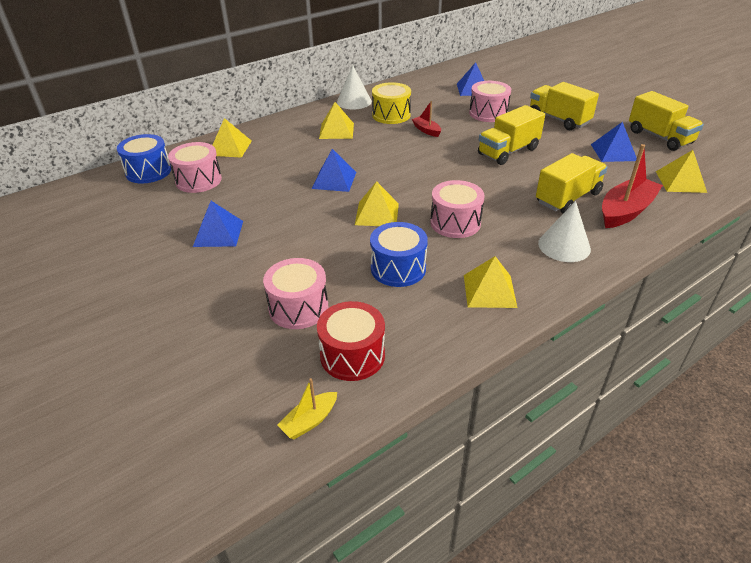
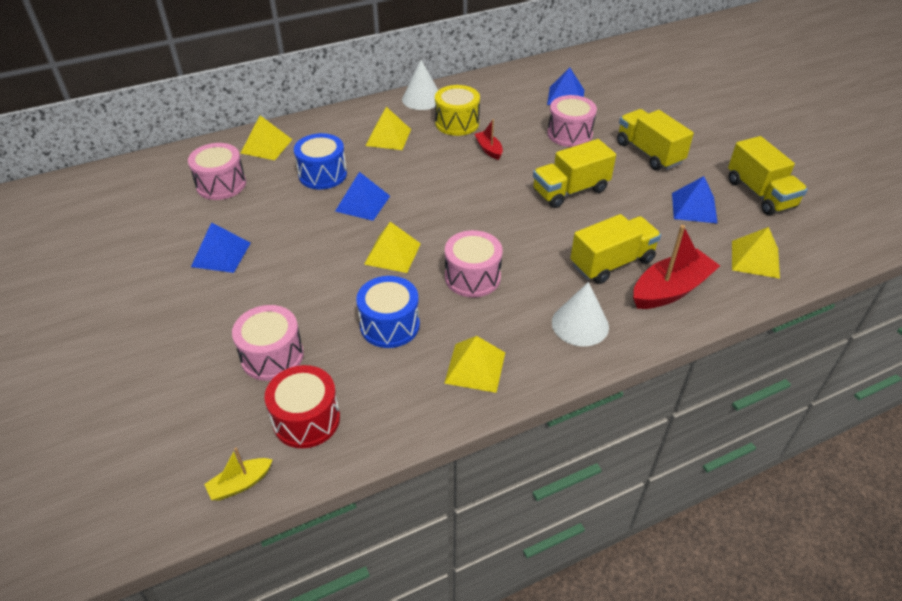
camera: 10 degrees right, 5 degrees up
blue drum [117,134,171,183] -> blue drum moved to [294,133,347,189]

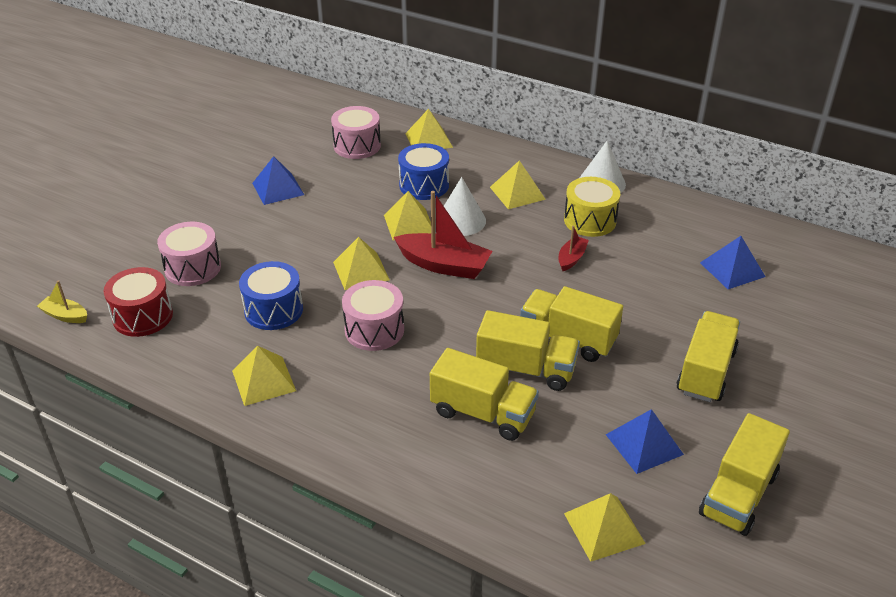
camera: 55 degrees right, 5 degrees down
blue pyramid [335,172,390,221] -> yellow pyramid [384,191,436,240]
pink drum [547,95,597,147] -> none
white cone [552,282,609,346] -> white cone moved to [444,177,486,236]
red boat [633,225,720,309] -> red boat moved to [394,191,492,279]
none -> yellow truck [476,310,580,391]

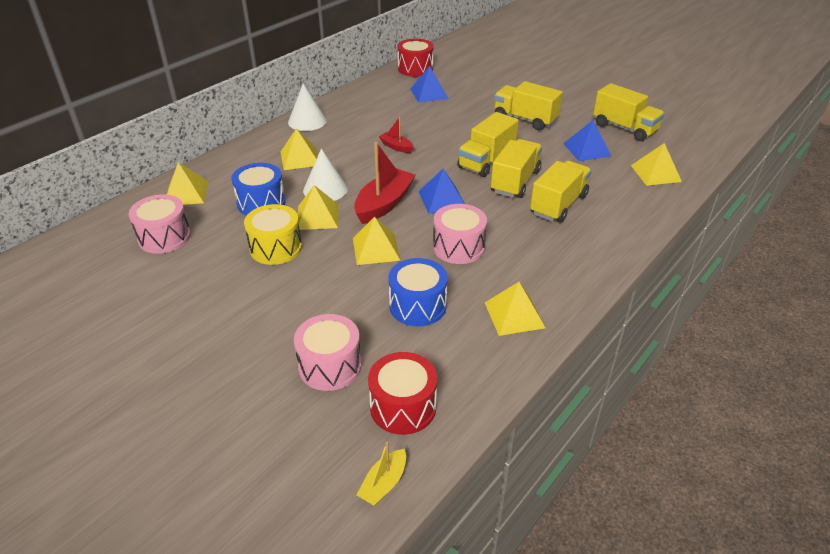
camera: 80 degrees left, 0 degrees up
blue pyramid [252,156,304,205] -> blue pyramid moved to [418,168,465,214]
yellow drum [564,177,620,237] -> yellow drum moved to [244,204,302,265]
none -> red drum [397,39,434,77]

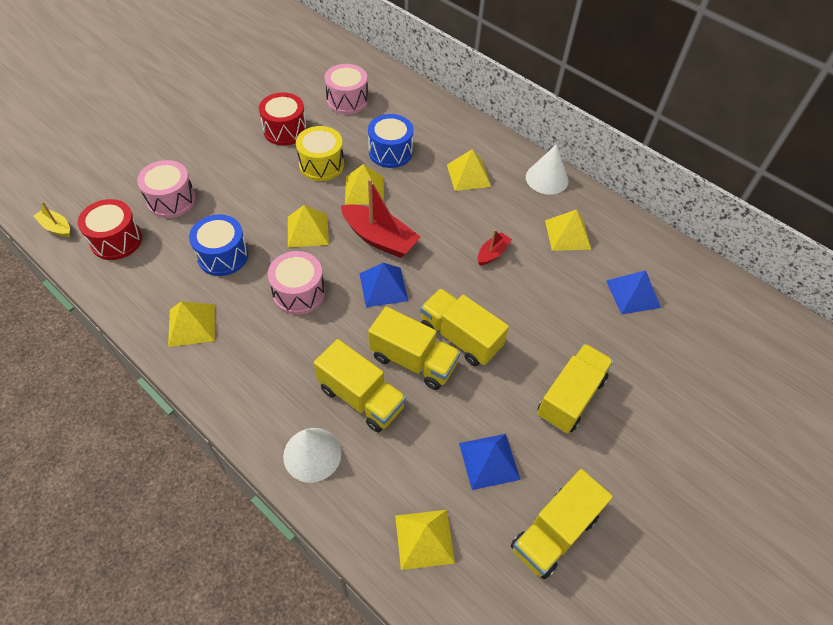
camera: 90 degrees right, 15 degrees up
yellow pyramid [167,162,208,205] -> yellow pyramid moved to [545,209,591,251]
white cone [303,148,348,201] -> white cone moved to [283,428,342,483]
red drum [397,39,434,77] -> red drum moved to [259,92,307,146]

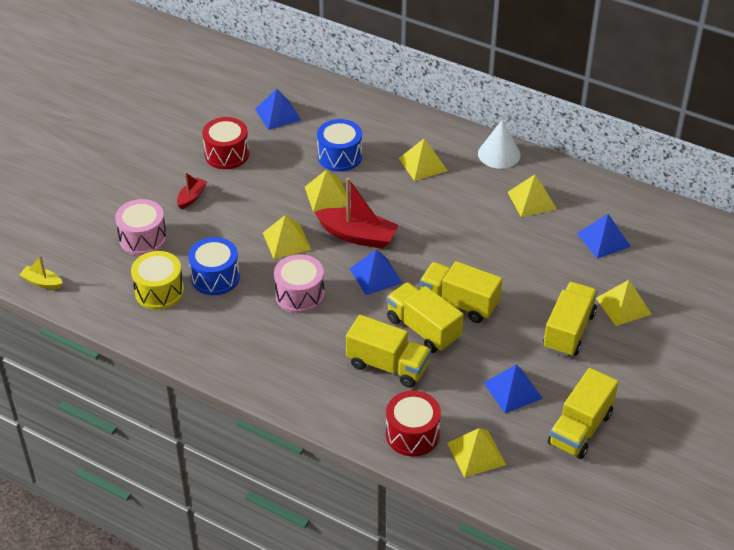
camera: 10 degrees left, 10 degrees down
red drum [78,199,142,260] -> red drum moved to [386,391,441,456]
yellow pyramid [168,301,215,347] -> yellow pyramid moved to [596,280,652,326]
white cone [283,428,342,483] -> none
yellow drum [296,126,344,181] -> yellow drum moved to [131,251,184,310]
pink drum [324,64,368,115] -> blue pyramid [255,88,301,130]
yellow truck [368,306,461,390] -> yellow truck turned 150 degrees counterclockwise [387,282,464,353]
red boat [478,230,512,266] -> red boat moved to [177,172,207,209]

